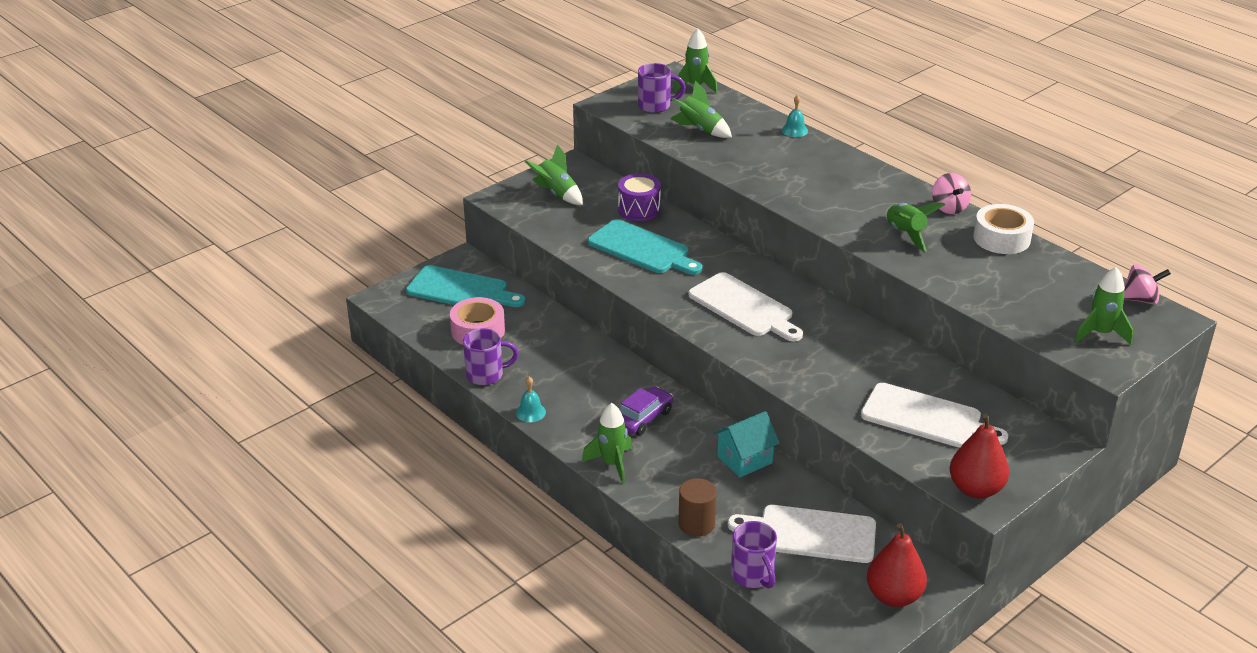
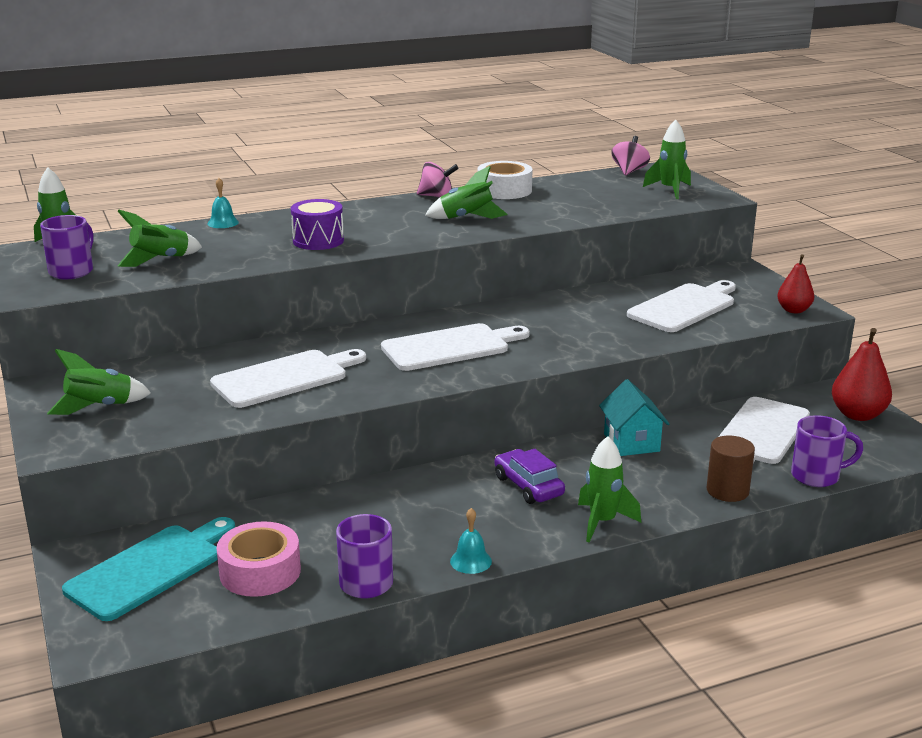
camera: 70 degrees left, 10 degrees down
turquoise cutting board [588,219,702,275] -> white cutting board [210,349,366,408]
purple drum [618,174,661,221] -> purple drum moved to [291,199,344,250]
red pear [950,414,1009,499] -> red pear [777,254,814,313], size x0.66

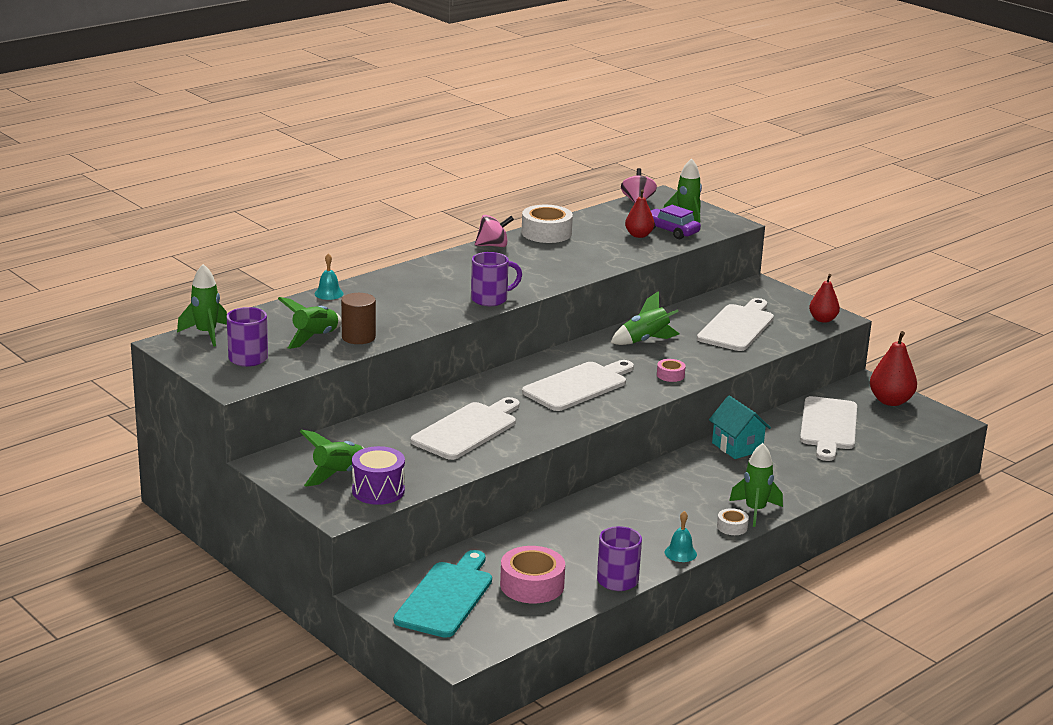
camera: 20 degrees left, 0 degrees up
purple drum [291,199,344,250] -> purple drum moved to [352,446,405,505]
green rocket [425,166,508,219] -> green rocket moved to [611,291,680,345]
purple car [495,449,565,504] -> purple car moved to [651,205,701,239]
brown cylinder [707,435,755,502] -> brown cylinder moved to [341,293,376,344]
purple mug [791,415,863,487] -> purple mug moved to [471,252,522,306]
none -> red pear [625,189,655,238]
none -> pink tape [657,359,686,382]
none -> white tape [717,508,749,535]

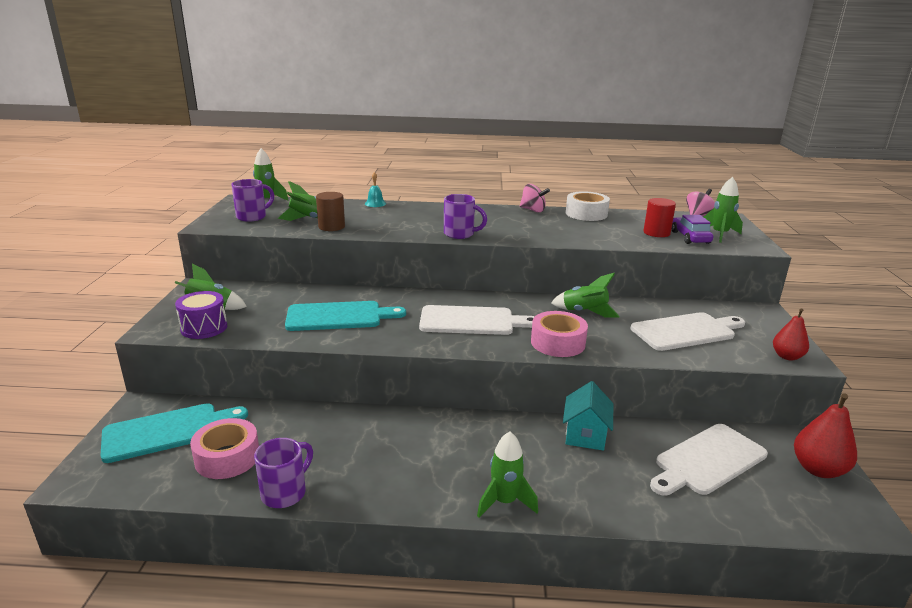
camera: 45 degrees right, 0 degrees up
white cutting board [411,397,519,460] -> turquoise cutting board [285,301,406,331]
red pear [625,189,655,238] -> red cylinder [643,198,676,237]
pink tape [657,359,686,382] -> pink tape [531,311,588,357], size x1.97
turquoise bell [665,511,697,562] -> none
white tape [717,508,749,535] -> none

